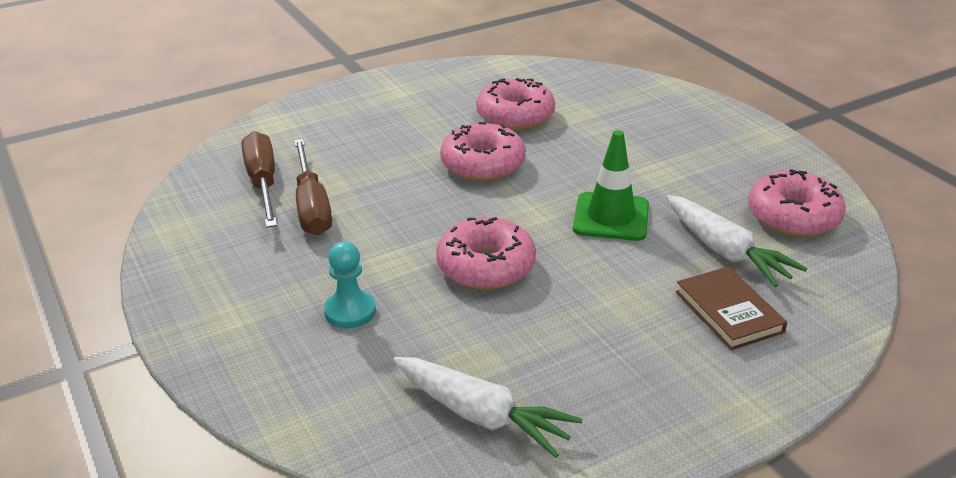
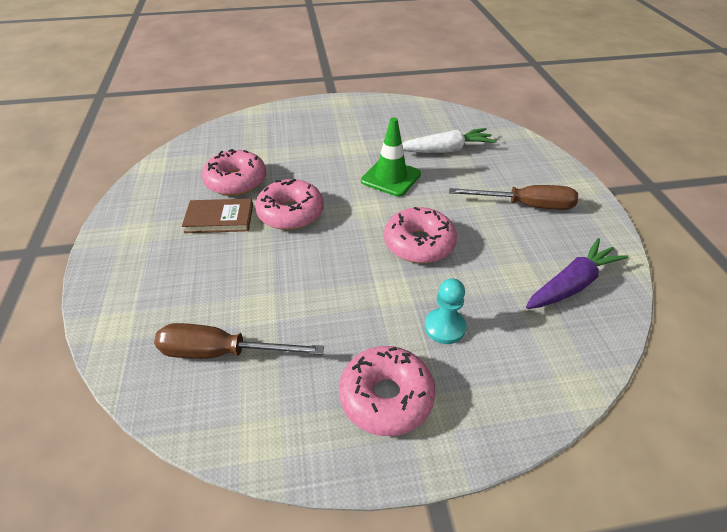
camera: 70 degrees left, 10 degrees up
brown screwdriver [294,139,332,235] -> brown screwdriver moved to [449,185,578,210]
white carrot [393,357,583,458] -> purple carrot [526,238,628,309]
brown book [676,266,787,350] -> brown book moved to [182,199,253,233]
pink donut [748,169,846,237] -> pink donut moved to [339,346,435,436]

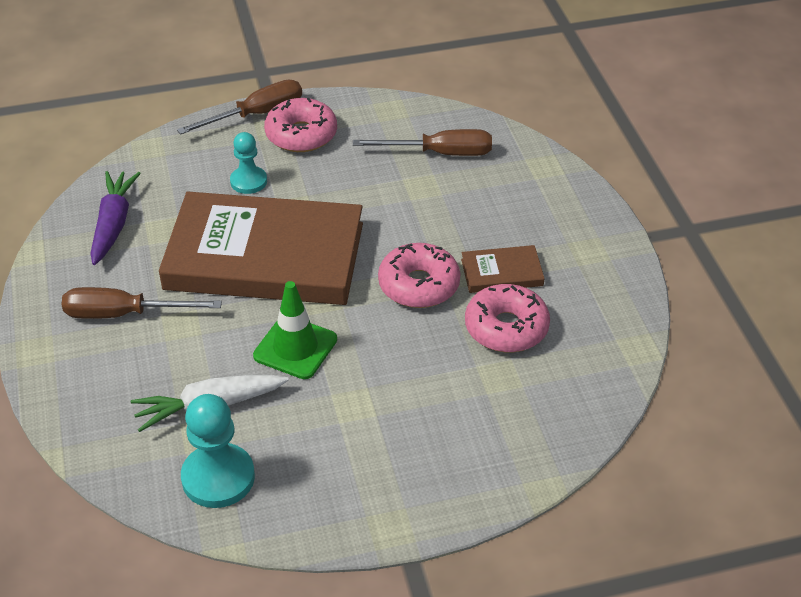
camera: 175 degrees right, 0 degrees up
pink donut [384,207,457,263] -> brown book [159,191,363,305]
purple carrot [526,238,628,309] -> purple carrot turned 135 degrees clockwise [90,171,141,265]
none -> brown screwdriver [177,80,302,135]
none -> turquoise pawn [181,394,255,508]

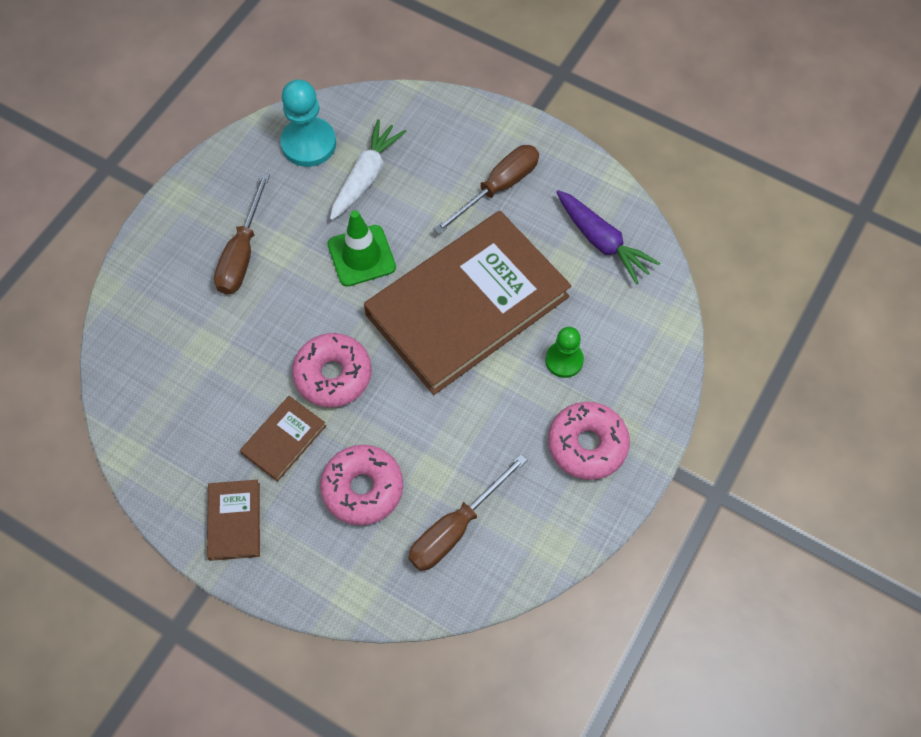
camera: 135 degrees right, 20 degrees up
brown screwdriver [177,80,302,135] -> brown screwdriver moved to [214,173,270,294]
turquoise pawn [230,132,267,194] -> green pawn [545,327,584,378]
pink donut [465,284,550,352] -> pink donut moved to [320,445,403,525]
none -> brown book [207,480,260,561]

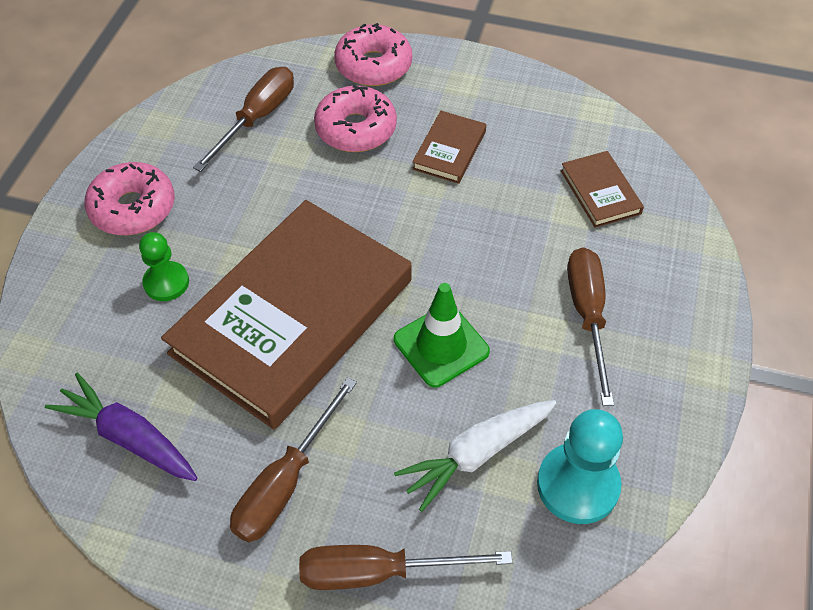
camera: 165 degrees right, 10 degrees down
brown book [207,480,260,561] -> brown book moved to [561,151,644,228]
pink donut [292,333,371,407] -> pink donut moved to [334,23,412,86]
white carrot [330,119,407,220] -> white carrot turned 45 degrees clockwise [394,400,556,512]
none -> brown screwdriver [299,545,513,590]

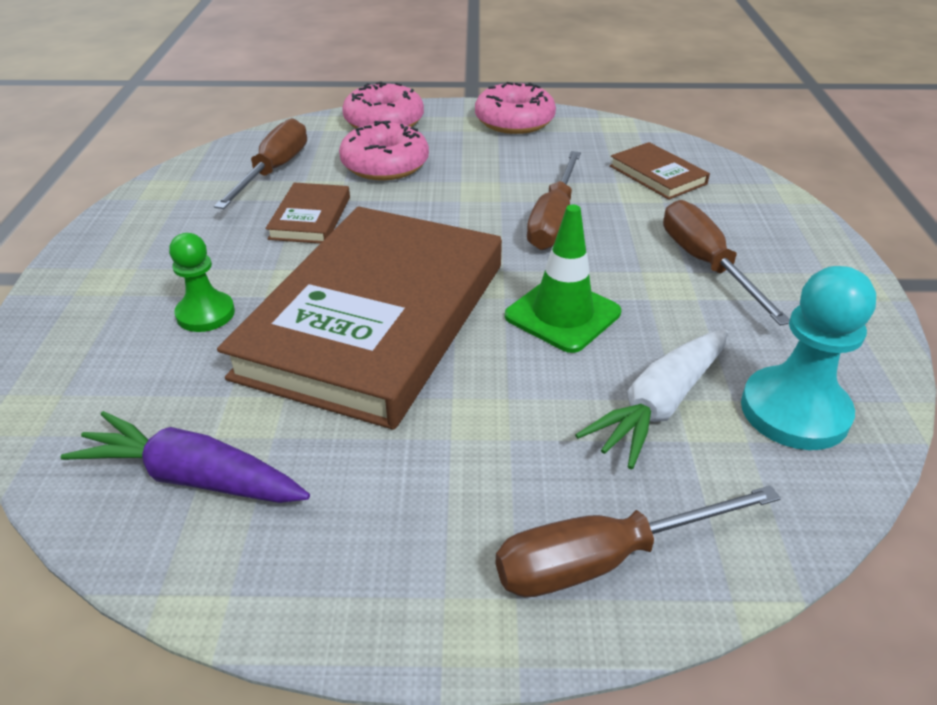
camera: 15 degrees left, 15 degrees down
pink donut [85,162,175,235] -> pink donut moved to [475,82,556,134]
brown screwdriver [230,377,357,542] -> brown screwdriver moved to [527,151,581,250]
brown book [412,111,486,184] -> brown book moved to [266,183,350,244]

